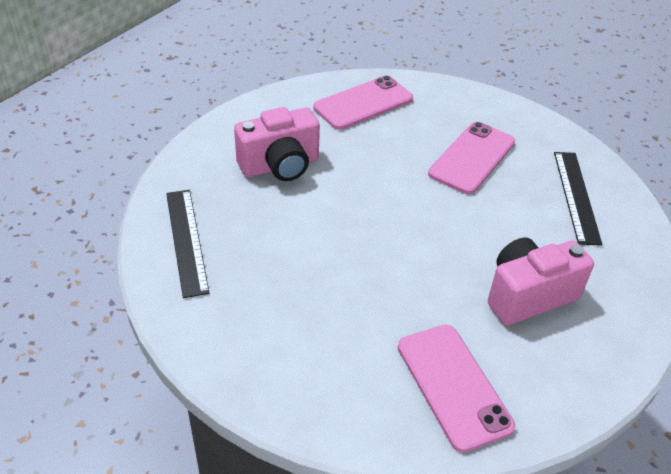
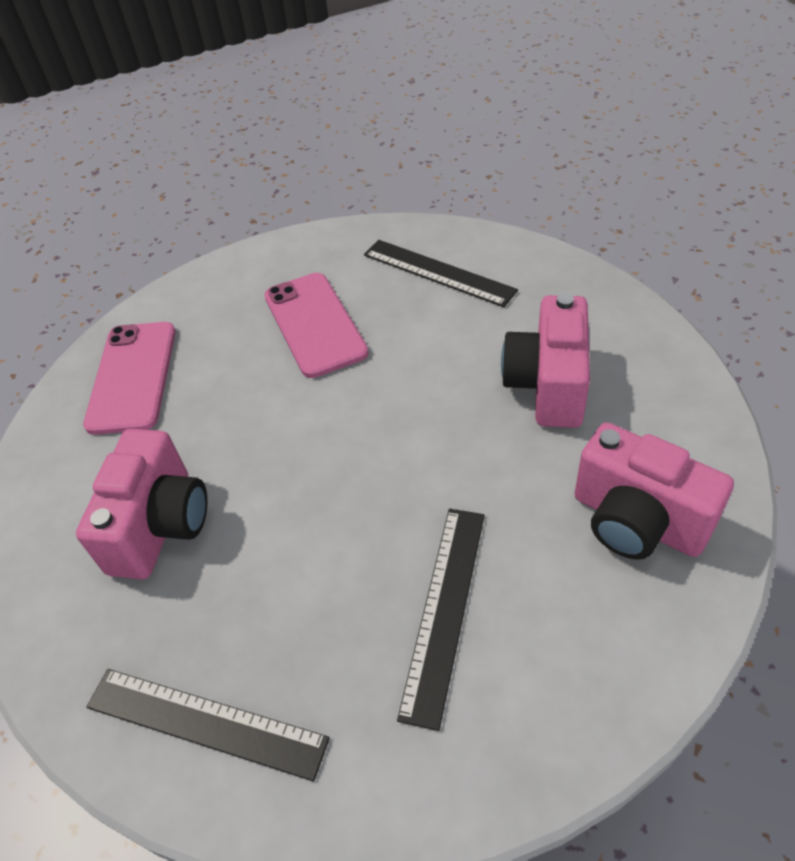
camera: 50 degrees left, 5 degrees up
pink phone [398,325,515,453] -> pink camera [574,422,734,560]
none -> black ruler [397,509,485,731]

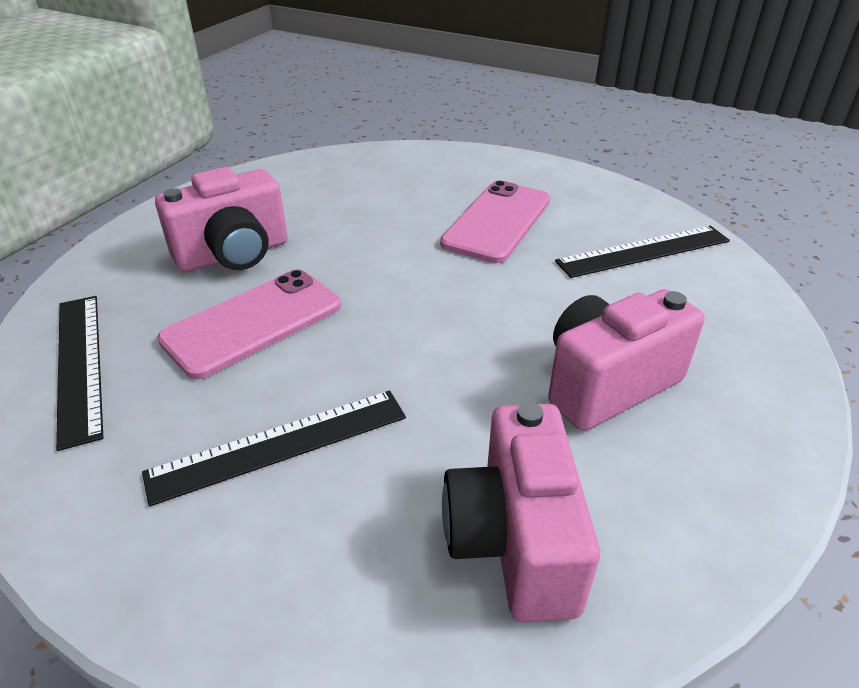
camera: 45 degrees right, 10 degrees down
pink phone [83,322,176,435] -> pink phone moved to [157,270,341,379]
black ruler [364,240,518,307] -> black ruler turned 75 degrees clockwise [555,226,730,278]

